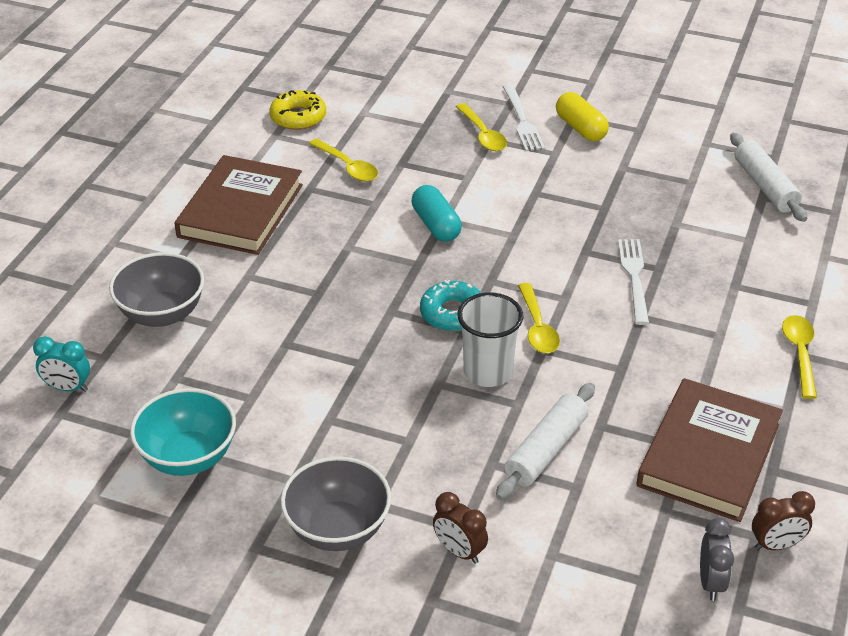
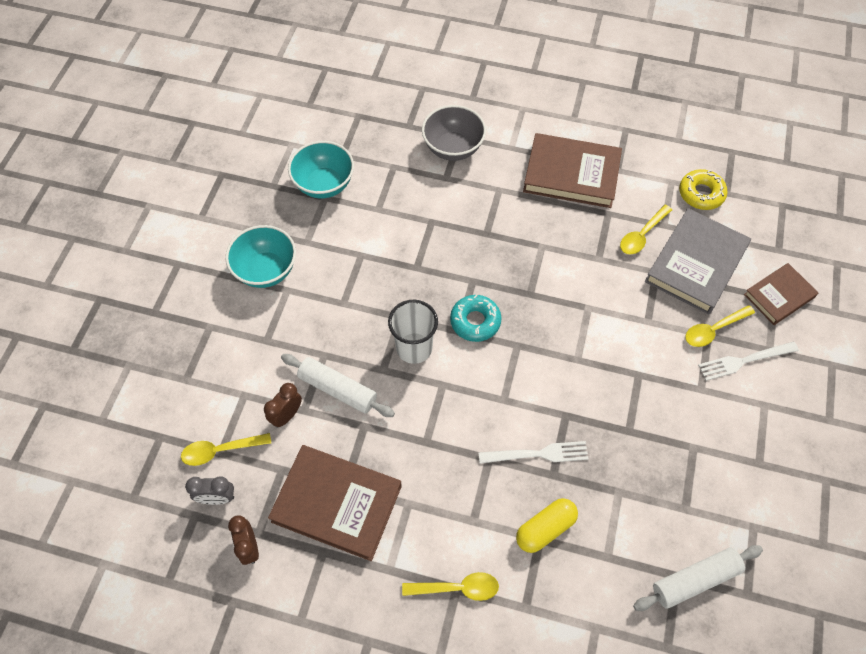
camera: 85 degrees right, 20 degrees up
turquoise clock [33,336,90,392] -> none
grey bowl [280,456,391,551] -> turquoise bowl [225,225,296,288]
turquoise capsule [412,185,462,242] -> none
brown clock [433,492,488,564] -> brown clock moved to [264,383,302,428]
yellow spoon [518,283,560,353] -> yellow spoon moved to [181,433,271,466]
yellow capsule [556,92,609,141] -> yellow capsule moved to [516,498,578,553]
none -> grey book [645,208,751,315]
none -> brown book [744,263,818,325]

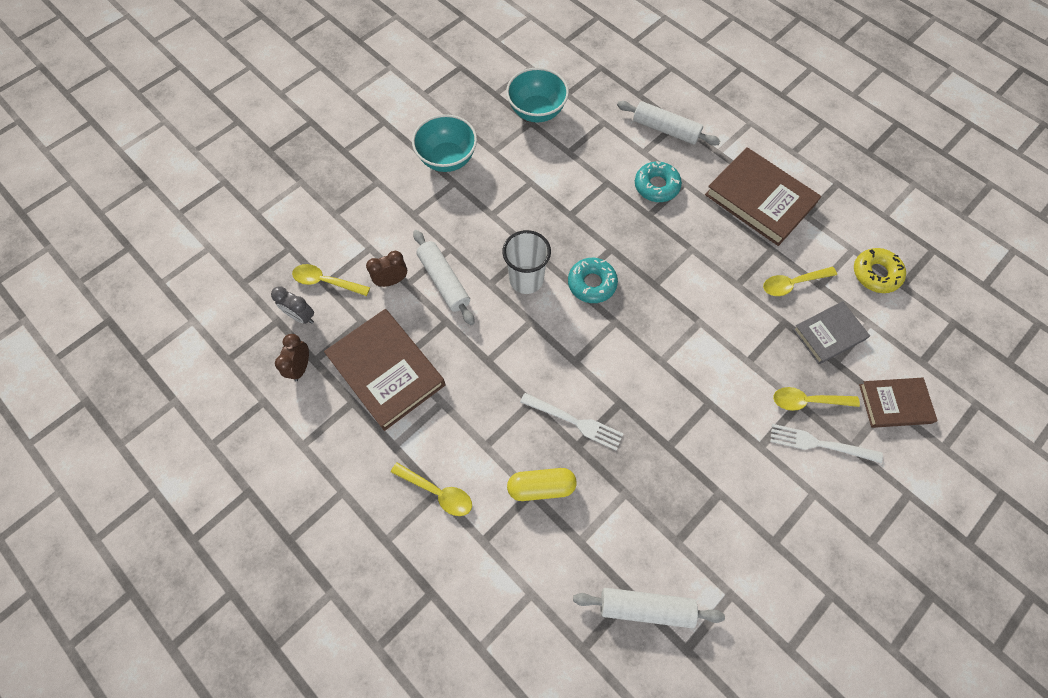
camera: 30 degrees right, 5 degrees up
grey bowl [422,105,486,161] -> white rolling pin [617,101,720,146]
grey book [645,208,751,315] -> grey book [793,301,870,364], size x0.60
none -> turquoise donut [635,161,682,202]

